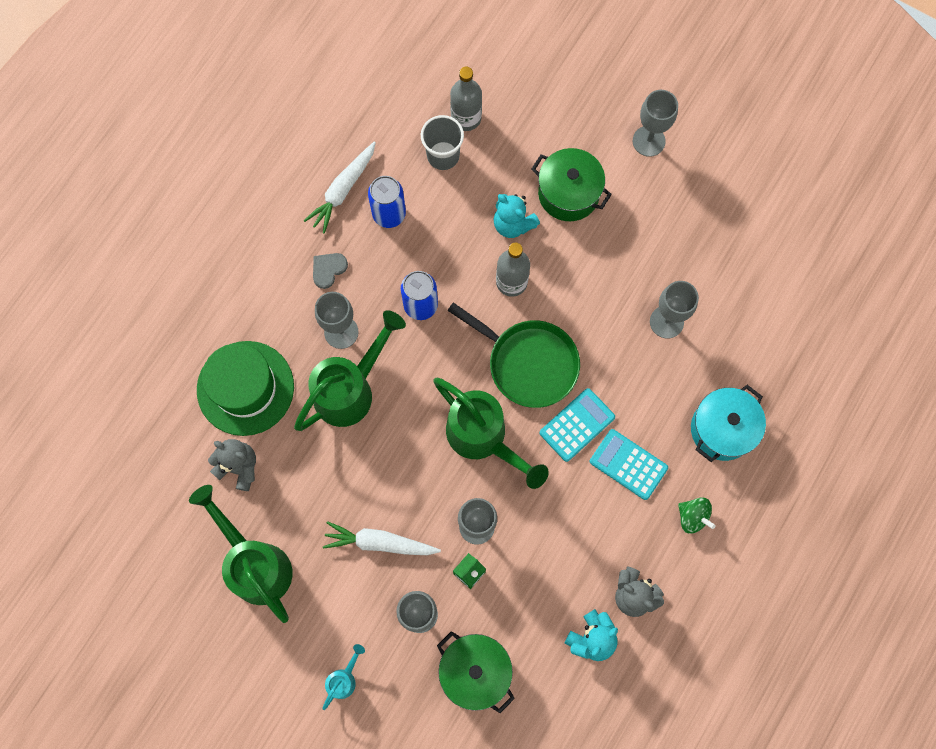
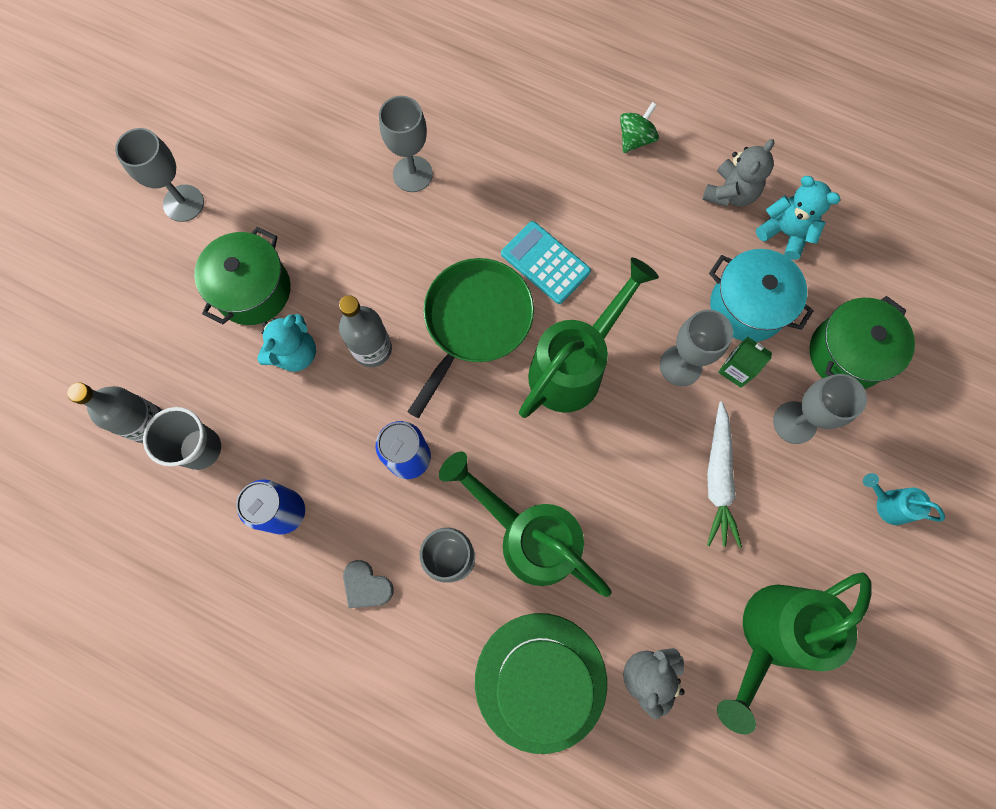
camera: 95 degrees left, 0 degrees up
white carrot [303,141,376,234] -> none
turquoise calculator [590,429,668,500] -> none
turquoise pot [691,385,766,462] -> turquoise pot moved to [709,249,814,342]

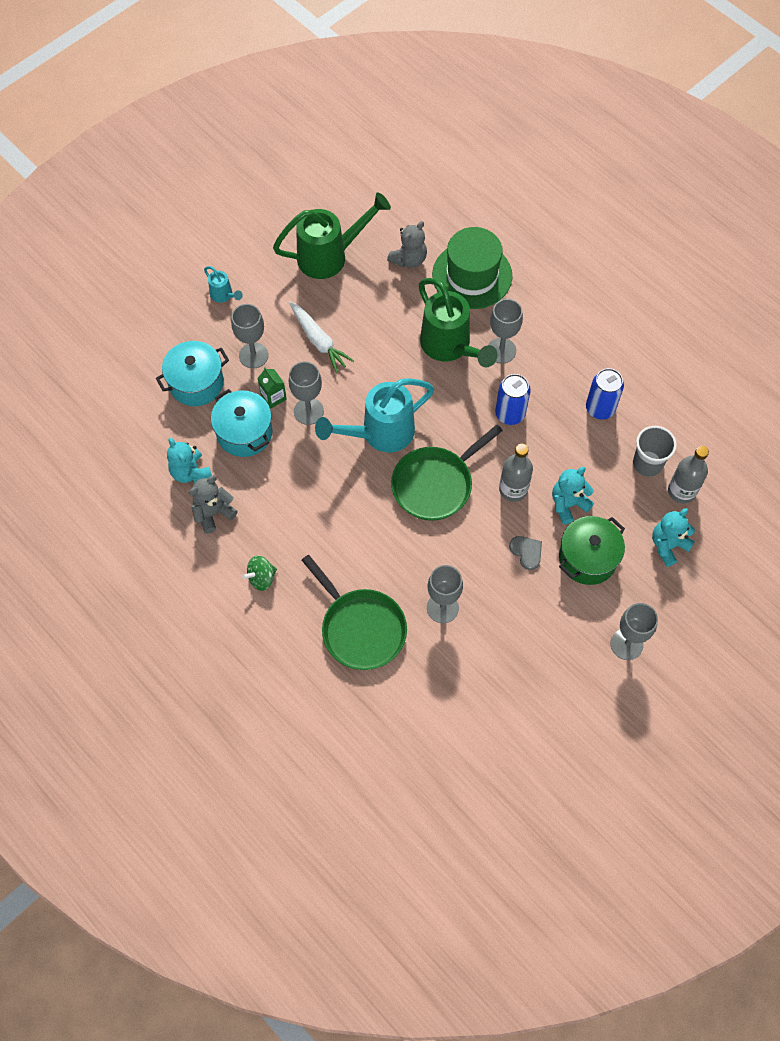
camera: 160 degrees left, 10 degrees down
grey heart [343,560,394,608] -> grey heart moved to [509,536,542,570]
turquoise calculator [501,221,591,304] -> none
green watering can [519,258,659,418] -> turquoise watering can [315,378,434,453]
white carrot [707,401,742,548] -> white carrot turned 120 degrees clockwise [289,301,354,373]
green pot [810,296,915,389] -> turquoise pot [156,341,229,406]
none -> green pan [301,555,407,670]
none -> turquoise teddy bear [652,508,695,567]

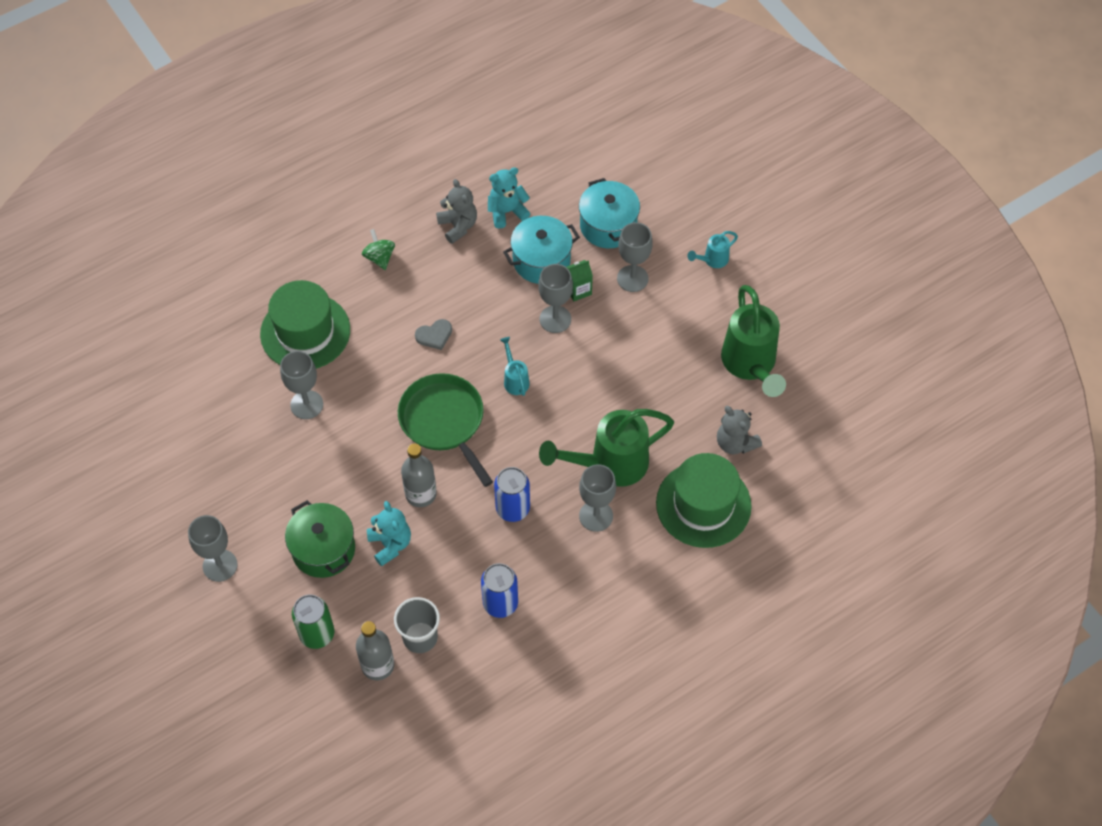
camera: 100 degrees right, 5 degrees down
white carrot [289,301,354,373] -> none
green pan [301,555,407,670] -> green hat [260,280,350,369]
turquoise watering can [315,378,434,453] -> turquoise watering can [500,337,529,396], size x0.46
grey heart [509,536,542,570] -> grey heart moved to [415,319,452,350]
turquoise teddy bear [652,508,695,567] -> green can [292,595,334,649]

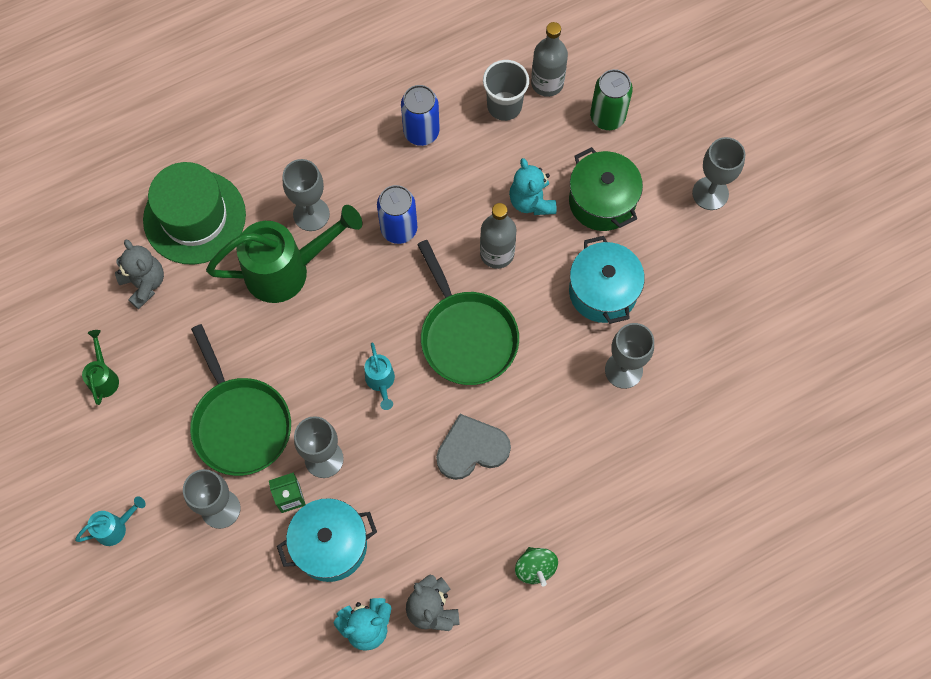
camera: 175 degrees left, 10 degrees up
green hat [260,280,350,369] -> none
grey heart [415,319,452,350] -> grey heart [436,414,511,480], size x1.63
turquoise pot [579,178,640,248] -> turquoise pot moved to [569,236,645,324]
green watering can [721,285,786,397] -> green watering can [82,330,119,405], size x0.46
none -> green pan [190,324,291,476]

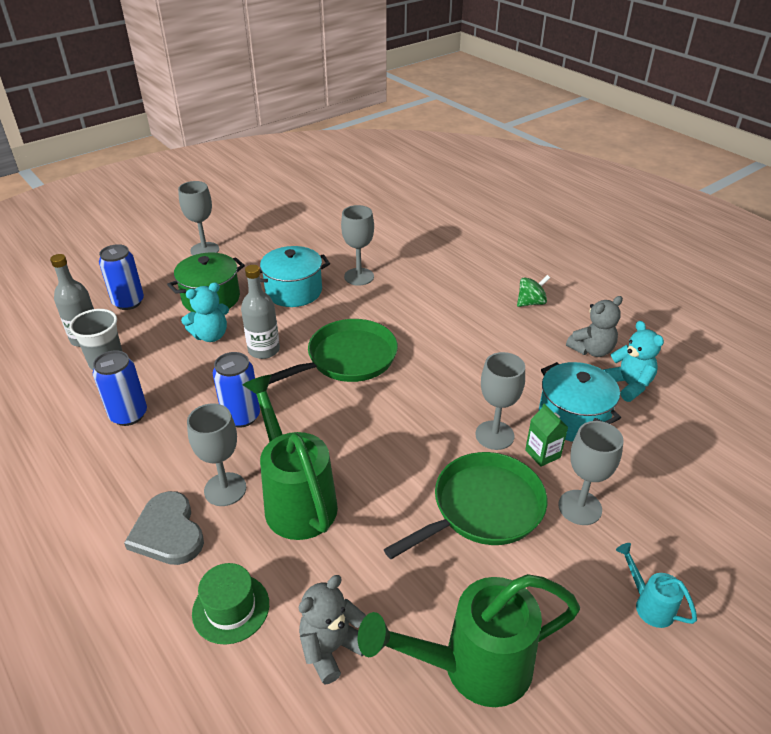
camera: 100 degrees left, 30 degrees down
green watering can [82,330,119,405] -> green watering can [358,574,580,707], size x2.17
green hat [143,162,246,265] -> green hat [192,563,269,645], size x0.56
turquoise watering can [364,342,395,410] -> none
grey heart [436,414,511,480] -> grey heart moved to [124,491,204,565]
green can [590,69,633,130] -> blue can [99,244,144,310]

